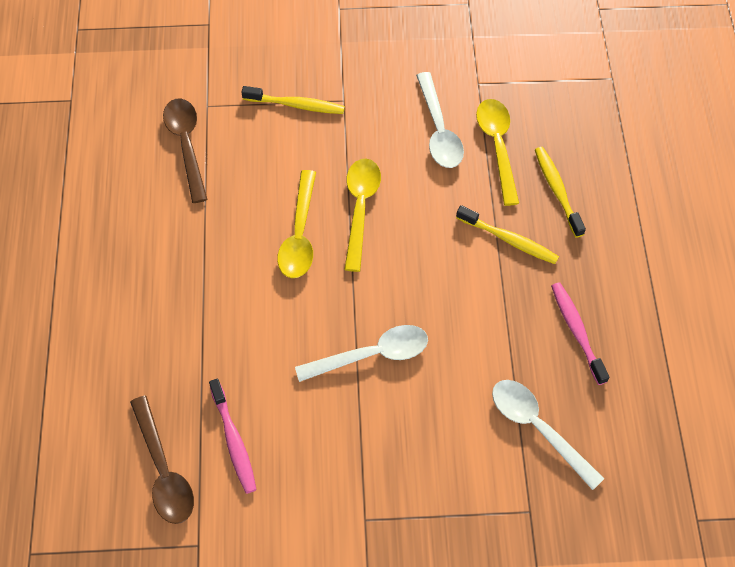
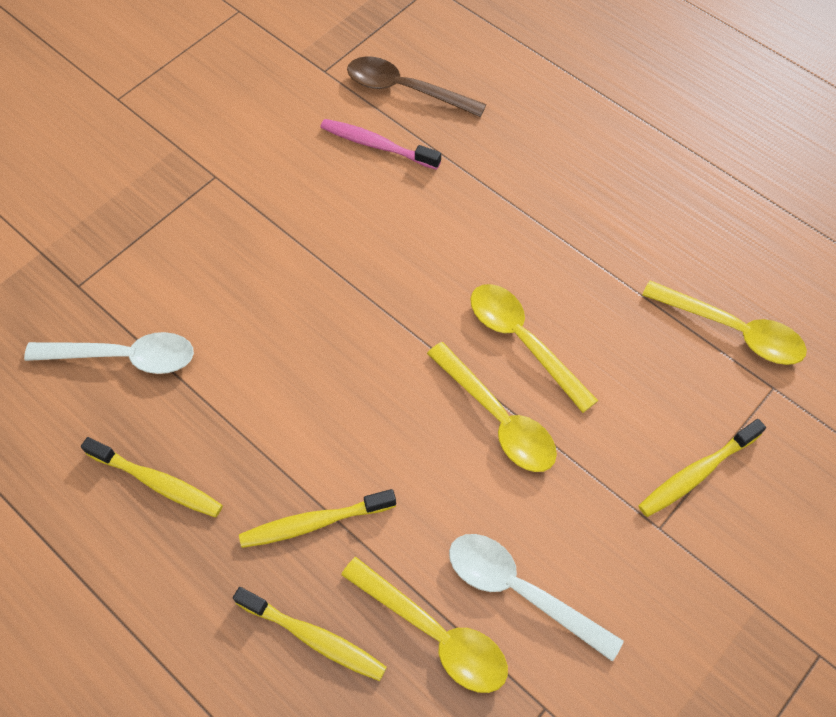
camera: 135 degrees right, 0 degrees up
brown spoon [163,99,208,203] -> yellow spoon [642,280,807,365]
white spoon [295,325,428,382] -> none
pink toothbrush [551,282,609,385] -> yellow toothbrush [81,437,223,517]

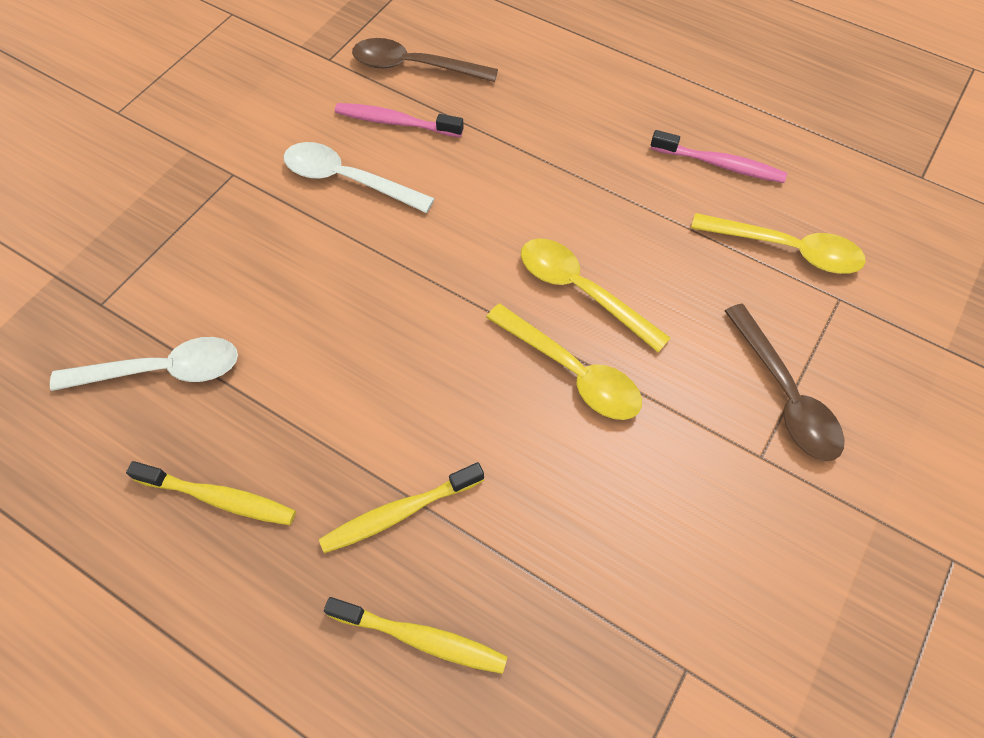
camera: 10 degrees left, 0 degrees up
yellow spoon [341,557,508,693] -> none
white spoon [449,534,624,662] -> white spoon moved to [284,142,435,213]
yellow toothbrush [638,419,766,517] -> brown spoon [725,304,845,461]
none -> pink toothbrush [650,130,787,183]

